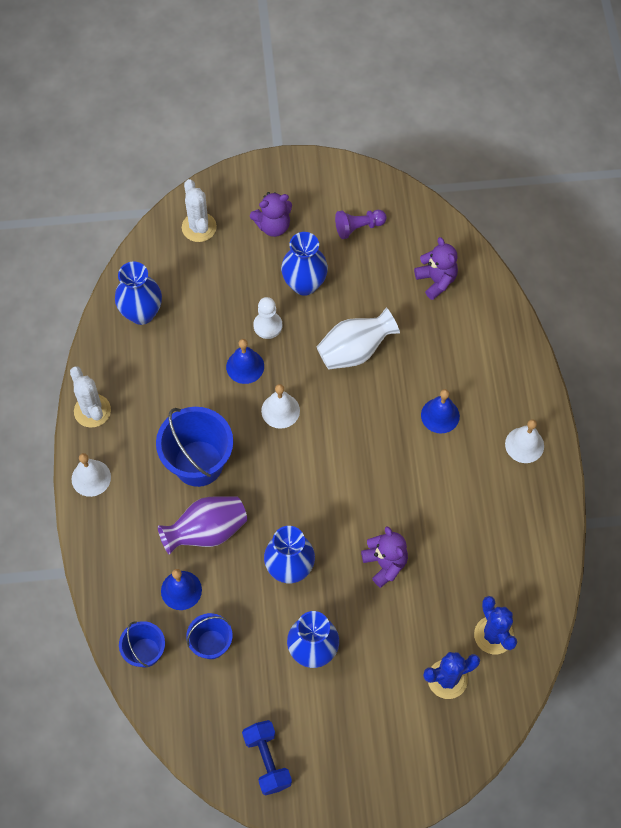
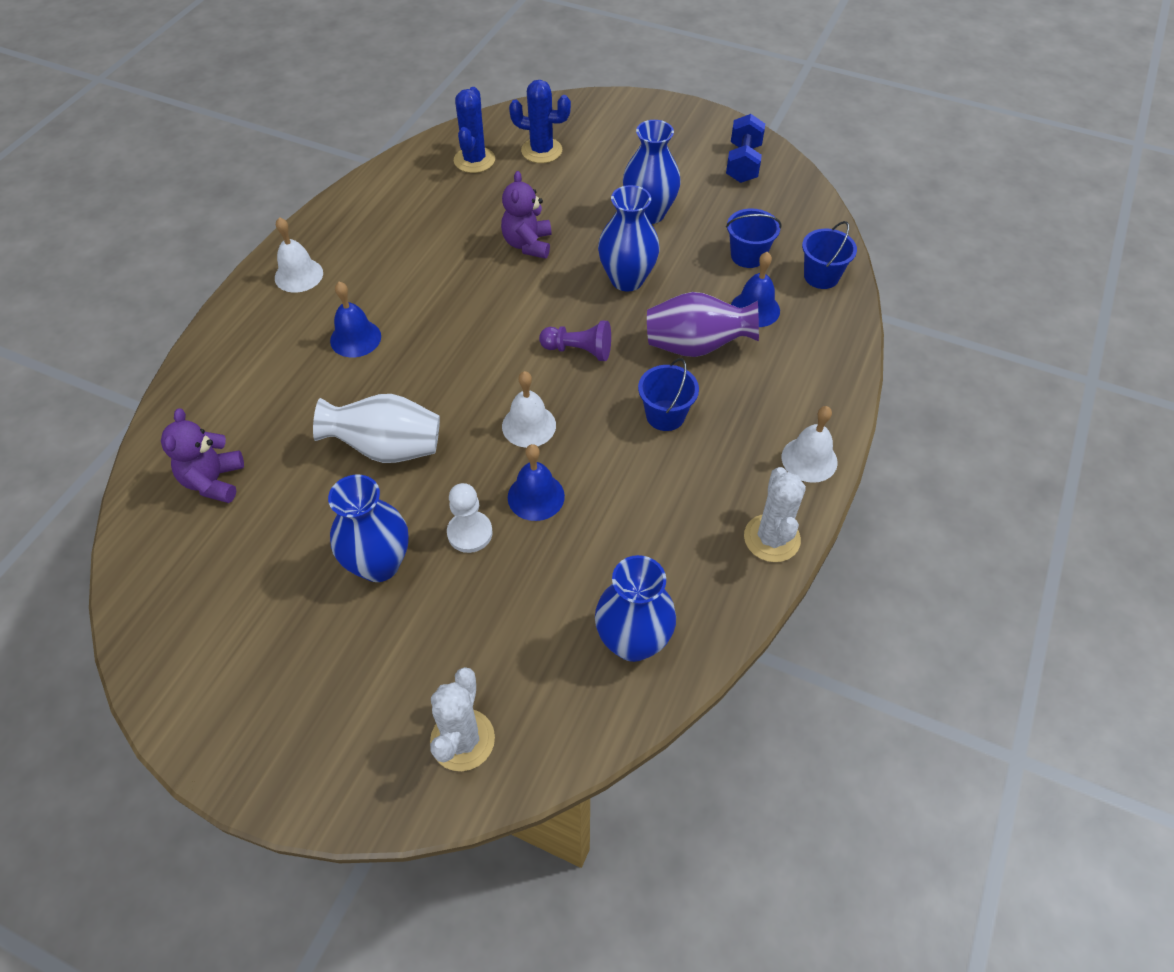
camera: 150 degrees left, 10 degrees down
blue bucket [156,407,233,487] -> blue bucket [638,358,699,431], size x0.57
purple teddy bear [250,192,292,237] -> none
purple pawn [335,210,387,239] -> purple pawn moved to [539,320,611,361]

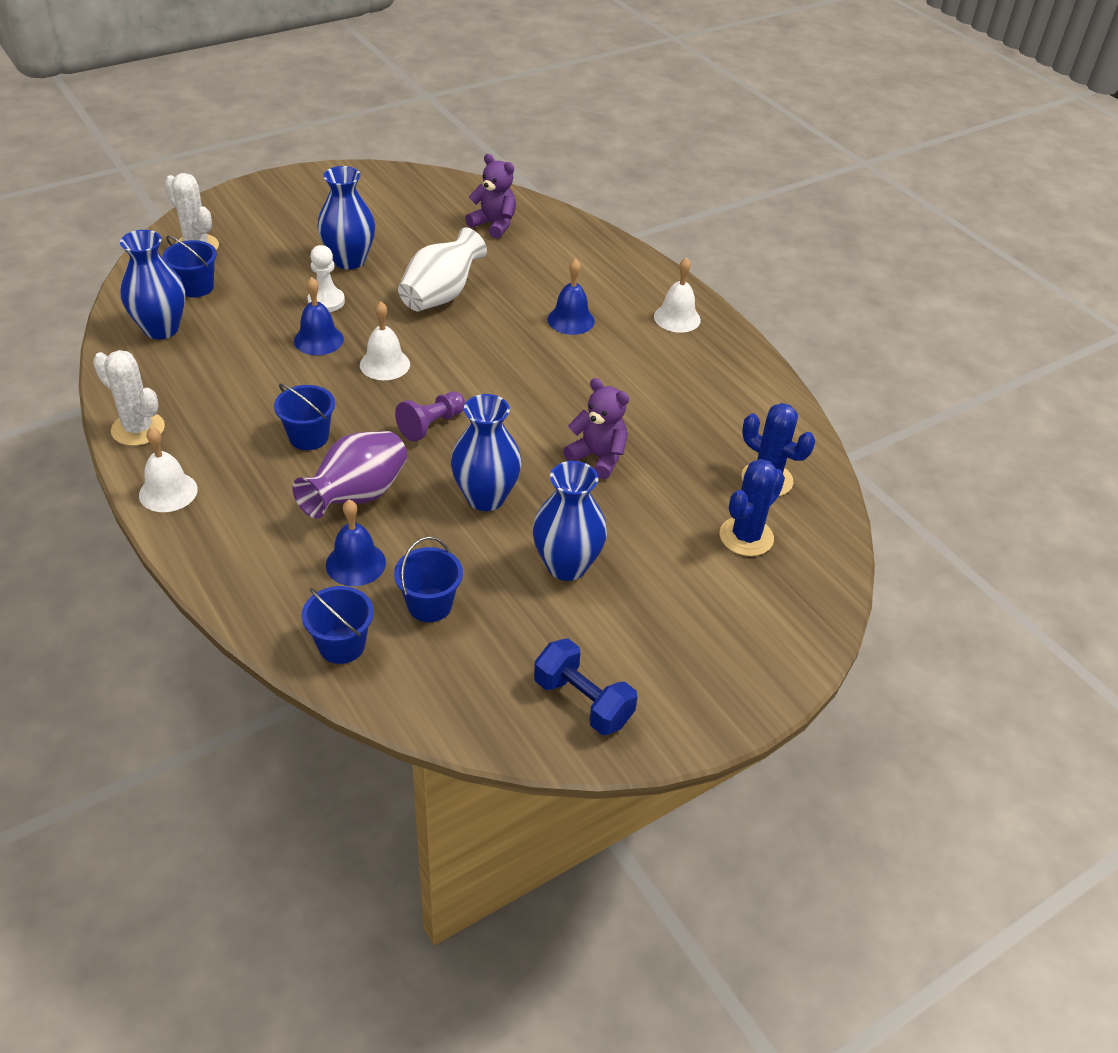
camera: 120 degrees right, 10 degrees down
none -> blue bucket [162,235,217,297]

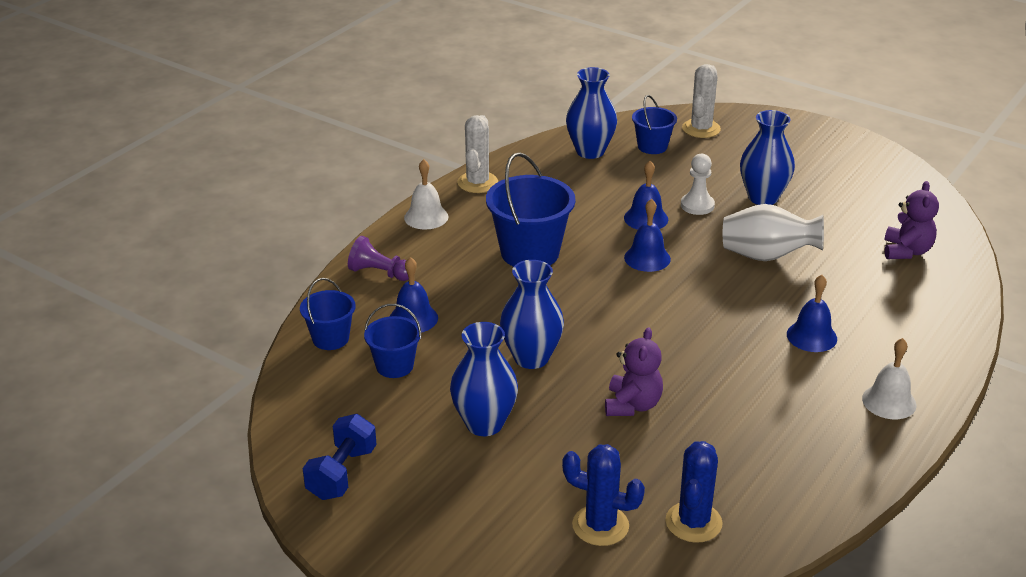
camera: 70 degrees right, 10 degrees down
blue bucket [274,384,335,450] -> blue bucket [486,152,575,267], size x1.74
purple vase [293,431,407,519] -> none
white bell [360,301,410,380] -> blue bell [624,199,671,272]
purple pawn [395,392,465,442] -> purple pawn moved to [348,236,409,281]

